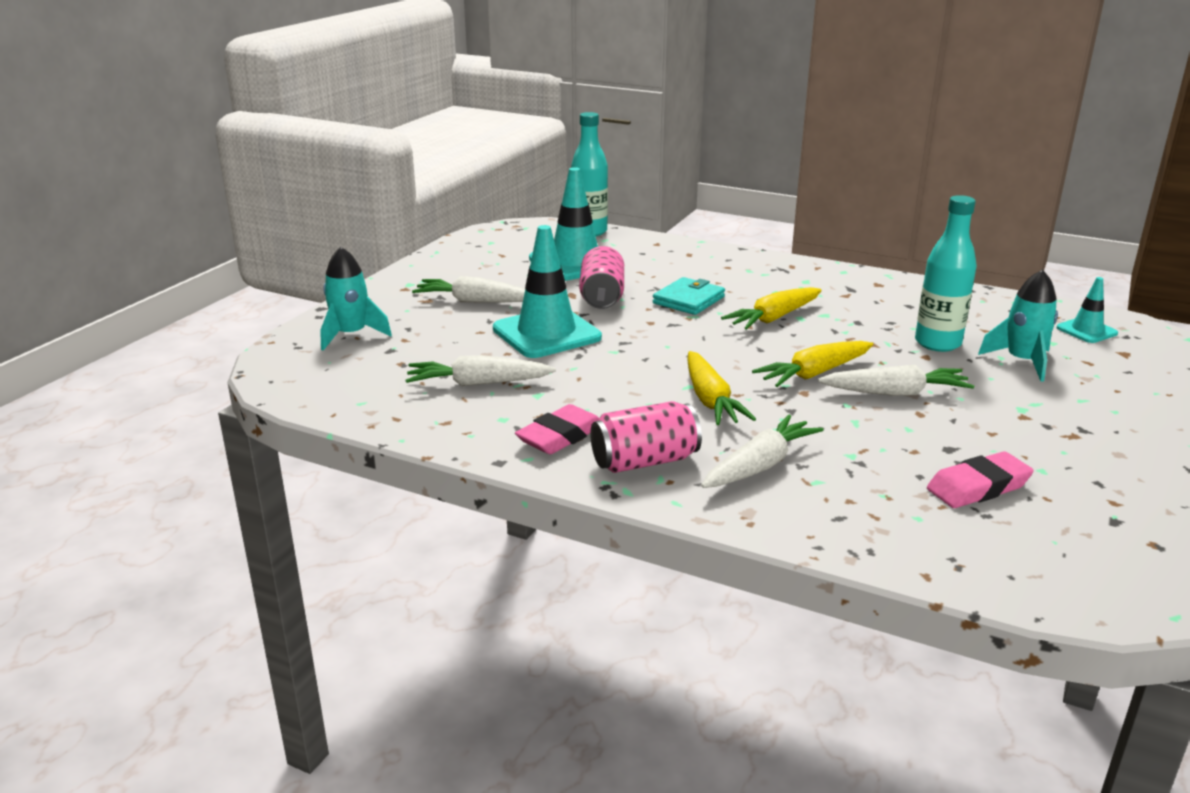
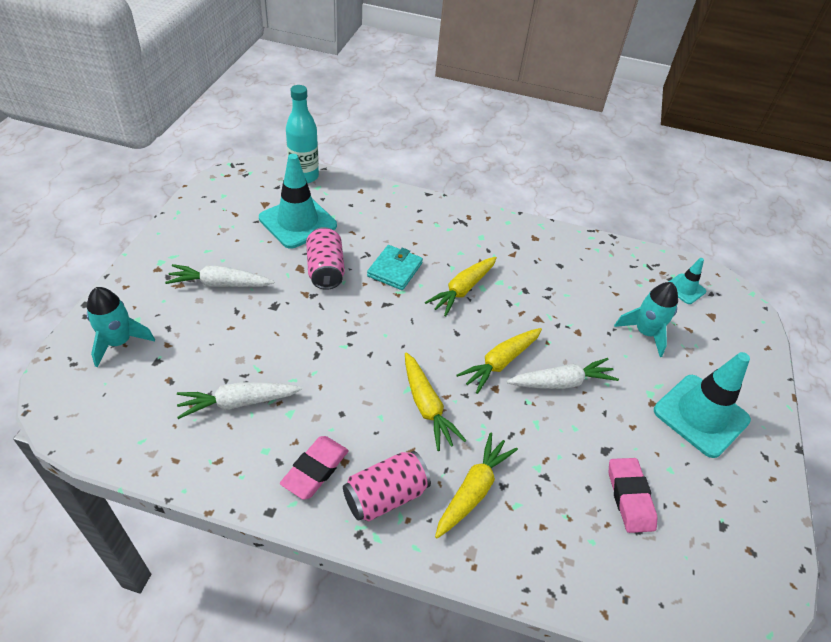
camera: 15 degrees left, 20 degrees up
turquoise traffic cone [493,225,602,358] -> turquoise traffic cone moved to [654,352,751,458]
white carrot [701,415,824,488] -> yellow carrot [435,432,518,538]
turquoise bottle [915,195,977,352] -> none
pink eraser [927,451,1034,508] -> pink eraser turned 60 degrees counterclockwise [609,458,657,533]

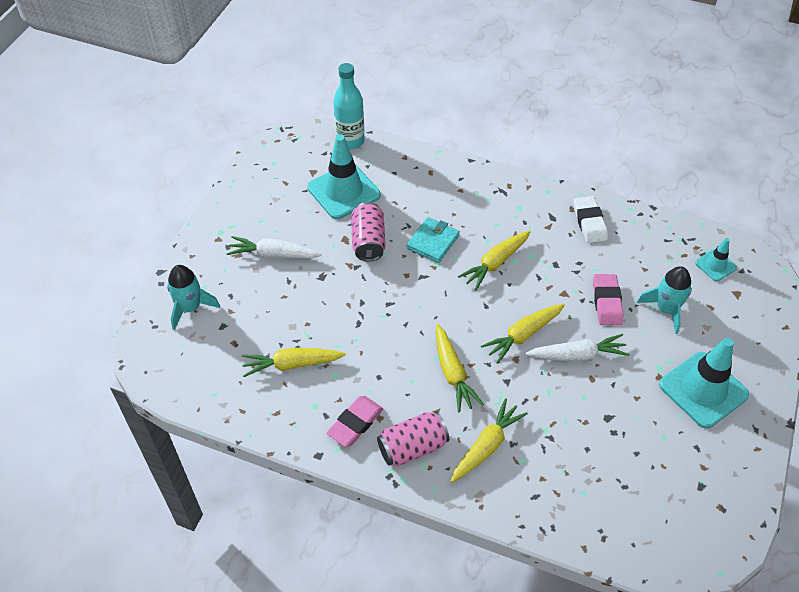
camera: 10 degrees right, 5 degrees up
white carrot [177,382,302,419] -> yellow carrot [242,348,346,377]
pink eraser [609,458,657,533] -> pink eraser moved to [593,274,624,325]
none -> white eraser [574,196,608,243]

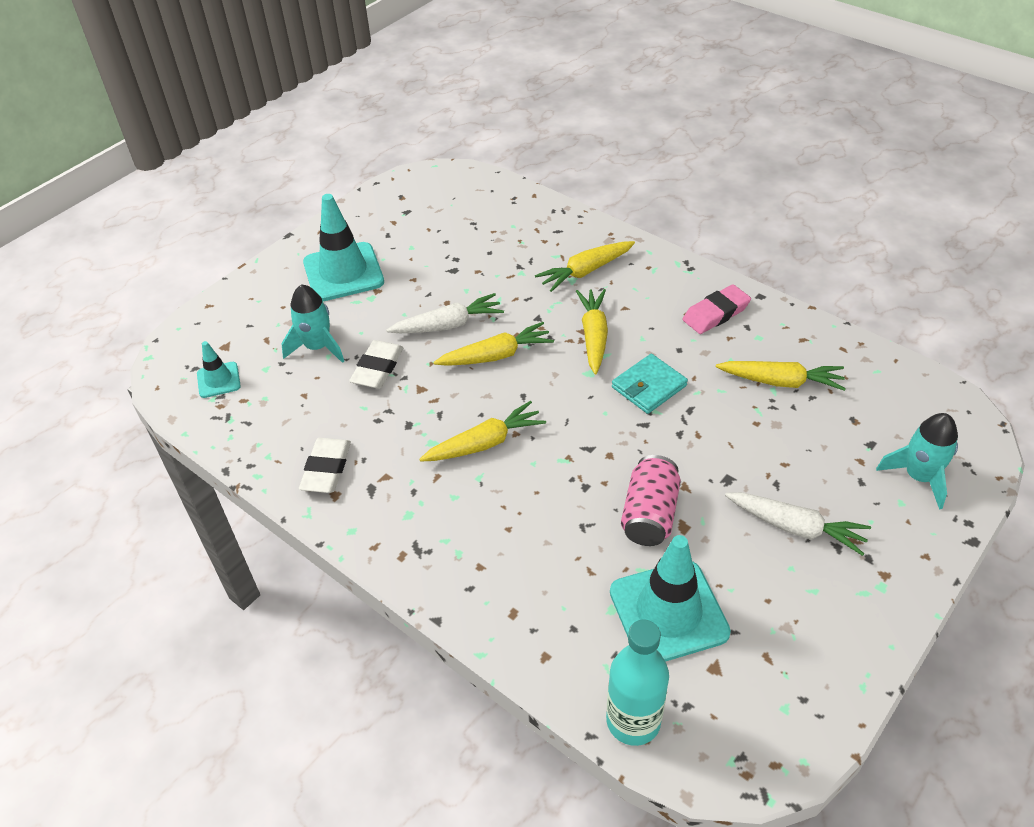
camera: 160 degrees left, 5 degrees down
pink can [377,411,449,467] -> none
turquoise wallet [407,217,460,263] -> turquoise wallet moved to [612,354,688,414]
white carrot [525,334,629,362] -> white carrot turned 150 degrees clockwise [386,293,504,333]
pink eraser [593,274,624,325] -> white eraser [349,340,403,389]

